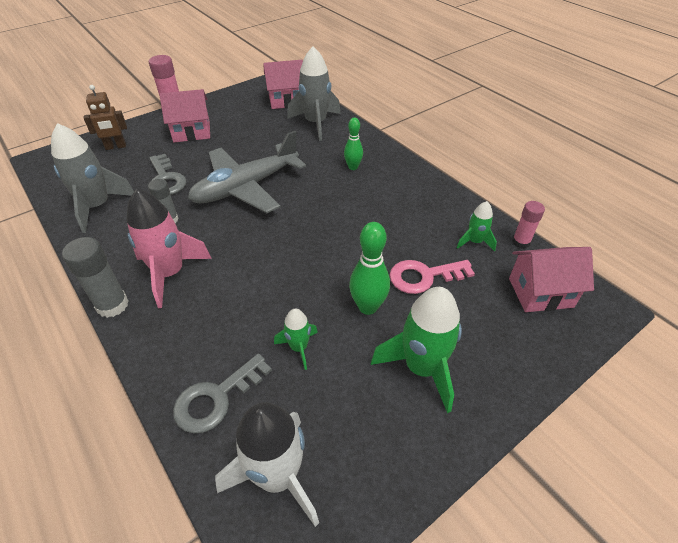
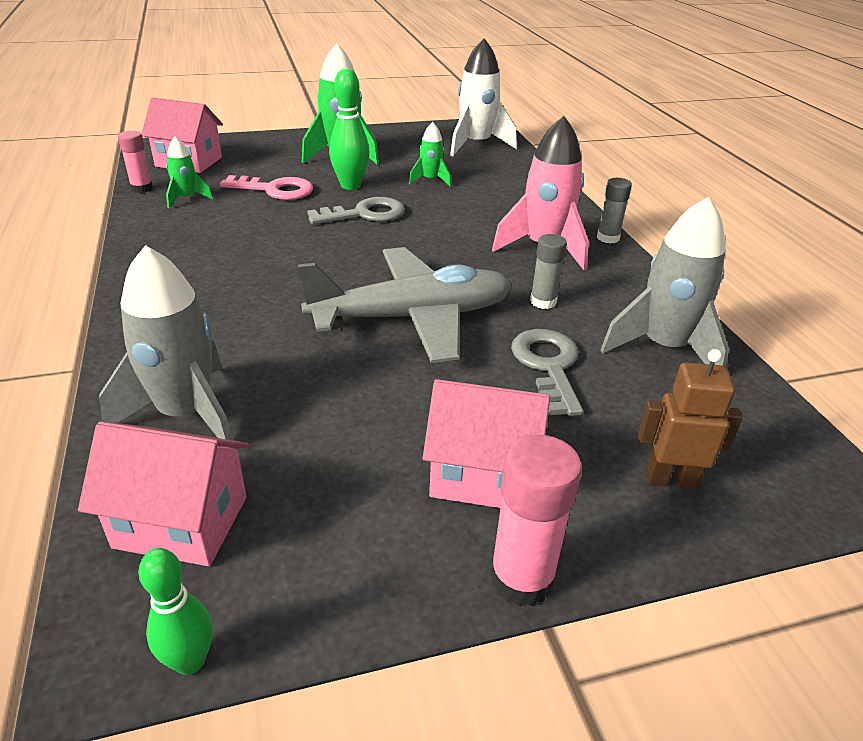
camera: 160 degrees left, 10 degrees down
grey glue stick [62,237,129,318] -> grey glue stick [597,178,632,244], size x0.65
grey key [173,353,272,433] -> grey key moved to [307,197,405,224]
green bowling pin [344,117,363,170] -> green bowling pin moved to [138,548,213,675]

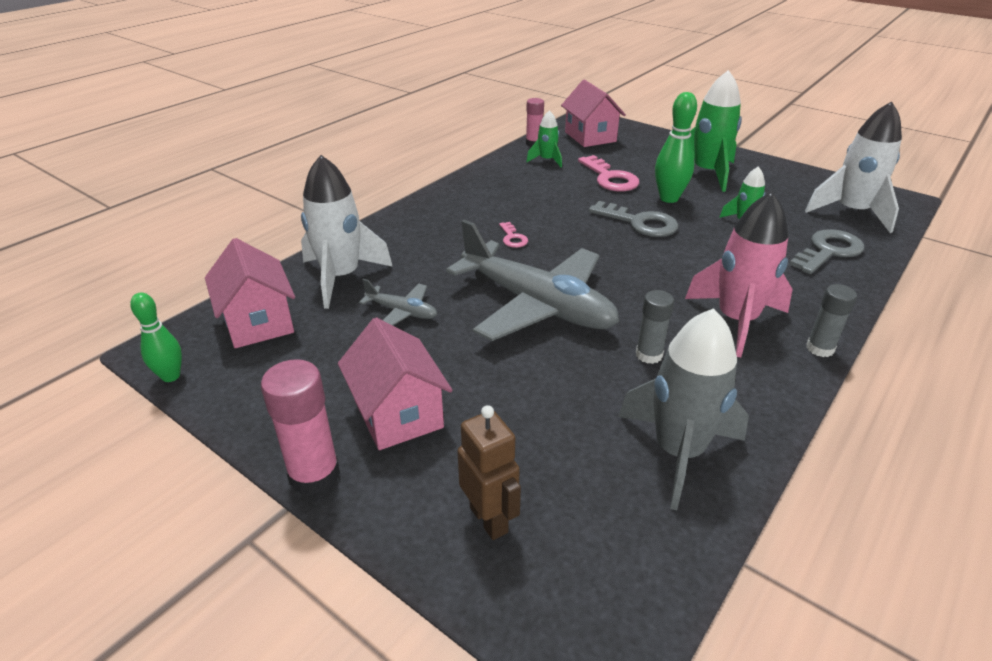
camera: 55 degrees right, 0 degrees up
grey rocket [99,245,234,448] -> white rocket [301,155,393,309]
grey key [511,329,583,416] -> grey key moved to [789,229,864,274]
none -> grey plane [359,279,437,325]
none -> pink key [499,222,528,248]

